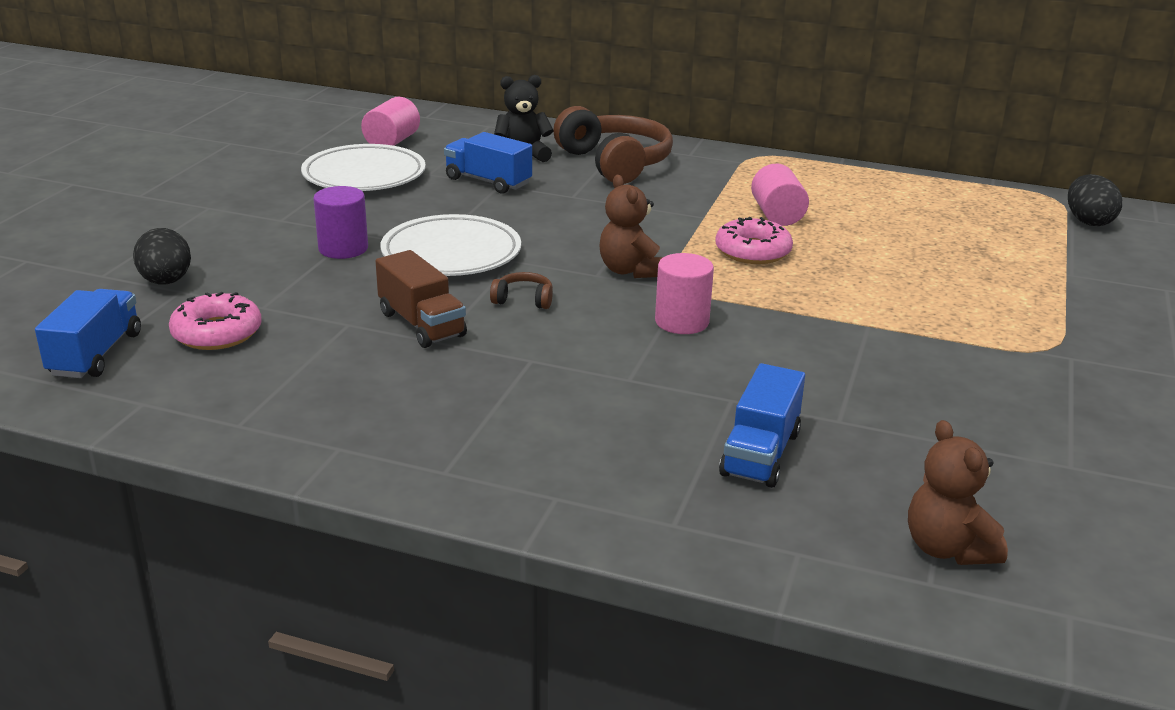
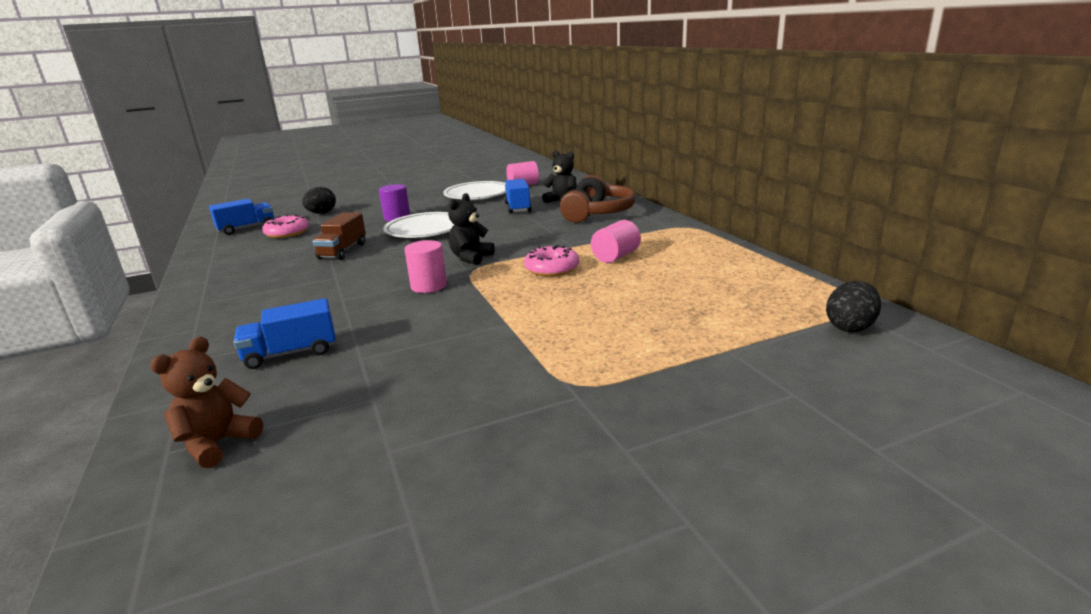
camera: 50 degrees right, 5 degrees down
brown headphones [490,272,553,309] -> none
brown teddy bear [599,175,663,278] -> black teddy bear [448,193,495,265]

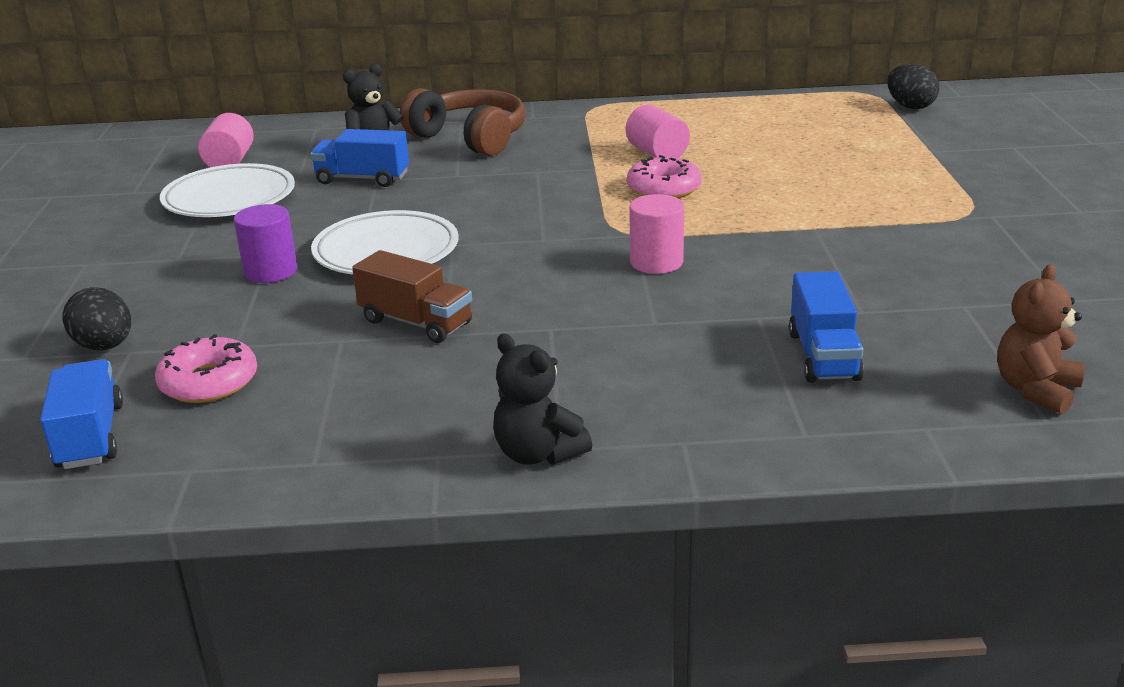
camera: 70 degrees left, 5 degrees up
brown teddy bear [150,336,263,468] -> brown teddy bear turned 75 degrees clockwise [997,264,1085,414]
black teddy bear [448,193,495,265] -> black teddy bear moved to [493,333,592,465]

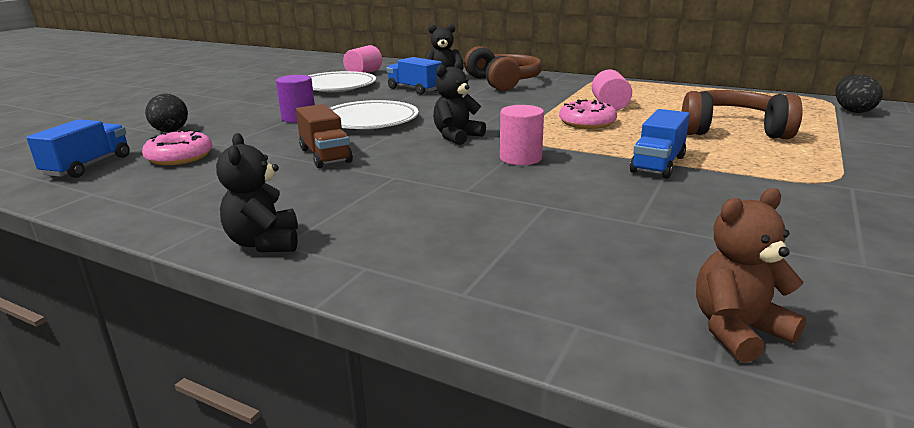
camera: 30 degrees right, 5 degrees down
blue truck [789,271,864,383] -> blue truck moved to [630,109,690,178]
none -> black teddy bear [433,60,486,145]
none -> brown headphones [682,90,803,139]

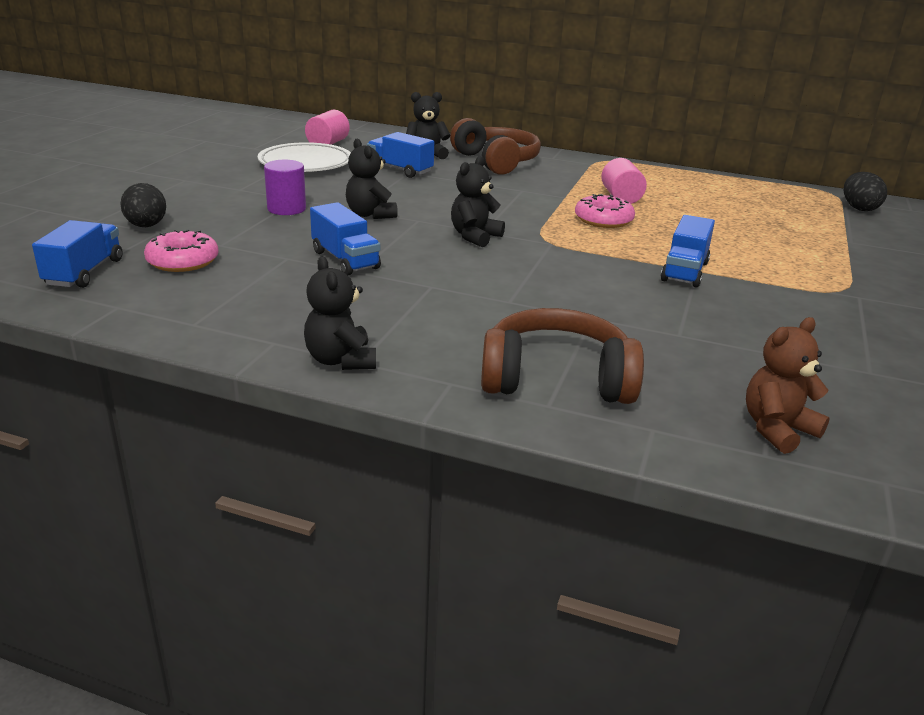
camera: 10 degrees left, 5 degrees up
brown truck [296,104,353,168] -> blue truck [310,202,381,275]
white plate [330,100,419,129] -> black teddy bear [346,138,398,219]
pink cylinder [500,105,544,165] -> none
brown headphones [682,90,803,139] -> brown headphones moved to [481,308,644,404]

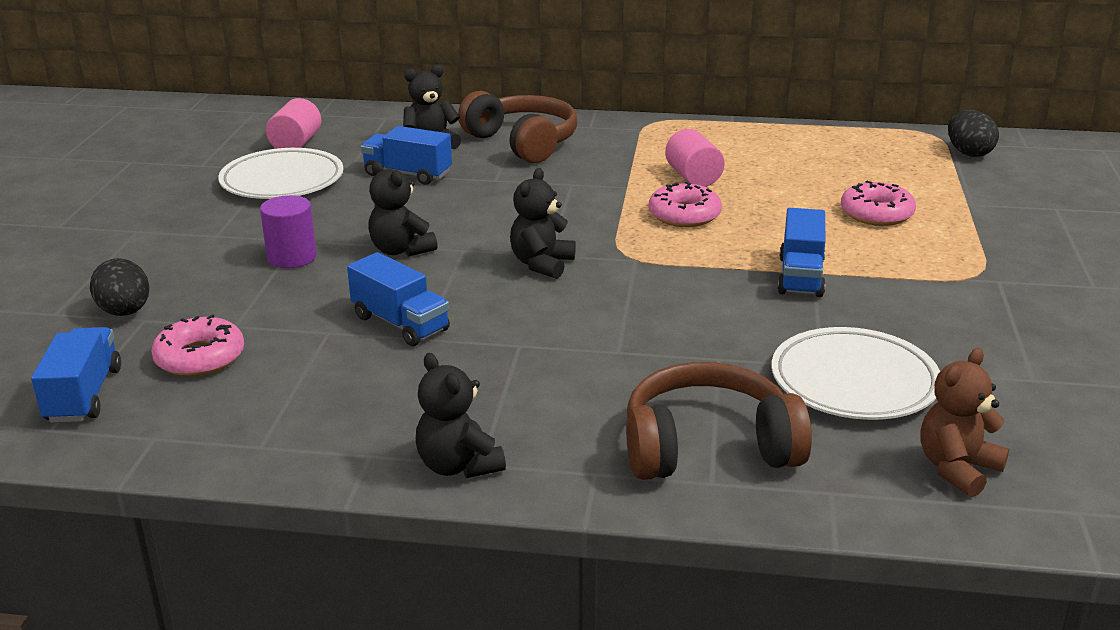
camera: 10 degrees left, 0 degrees up
none -> white plate [772,327,940,420]
none -> pink donut [841,180,916,226]

